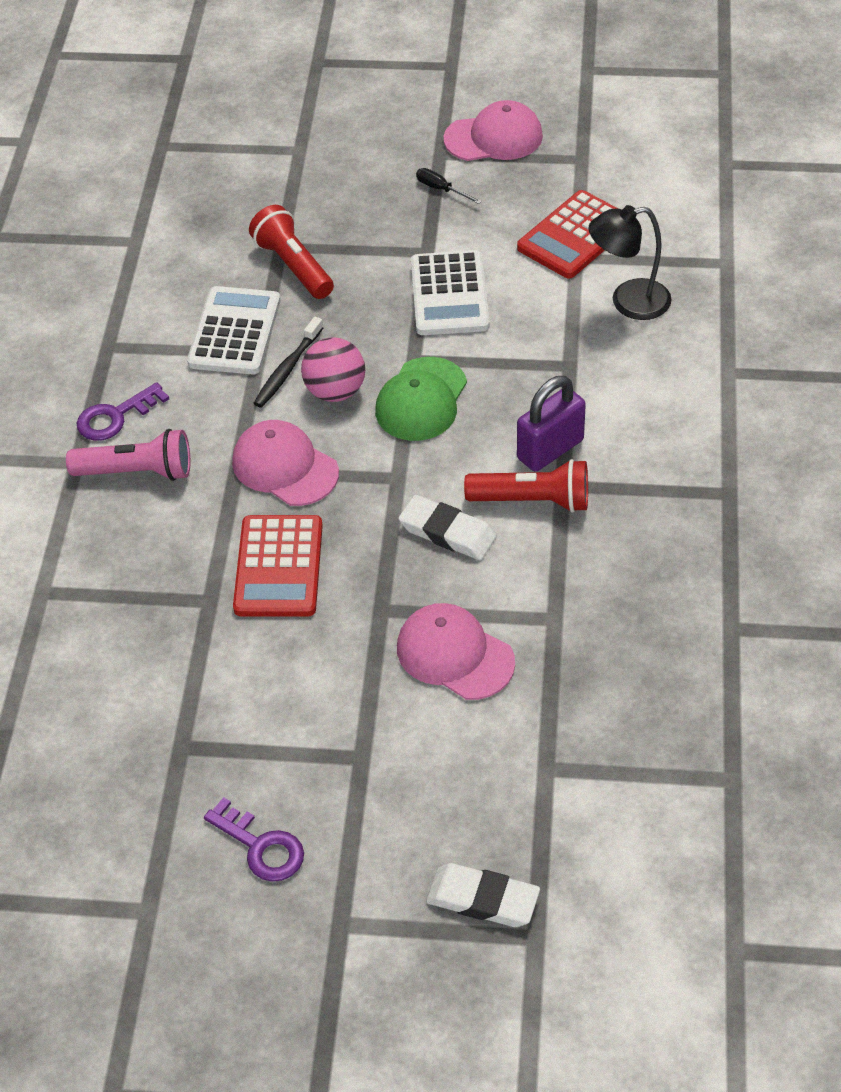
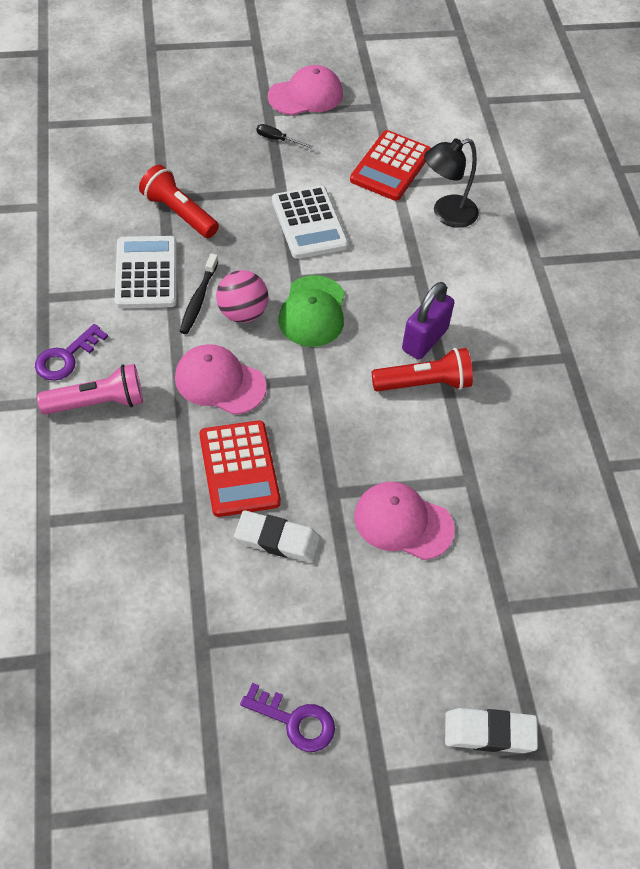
camera: 20 degrees left, 5 degrees up
white eraser [398,495,497,560] -> white eraser moved to [234,510,320,563]

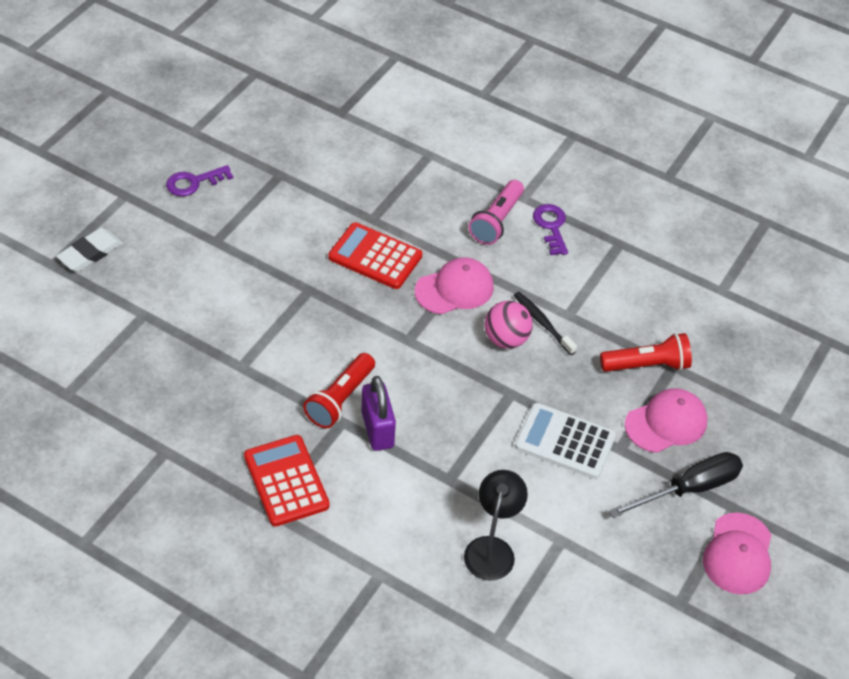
camera: 130 degrees right, 5 degrees down
white calculator [115,236,177,308] -> none
white eraser [234,510,320,563] -> none
black screwdriver [256,124,313,149] -> black screwdriver [609,452,743,518], size x2.18
green cap [278,275,345,347] -> none
red calculator [350,130,431,201] -> red calculator moved to [244,435,330,527]
pink cap [354,482,455,560] -> pink cap moved to [625,388,708,453]

